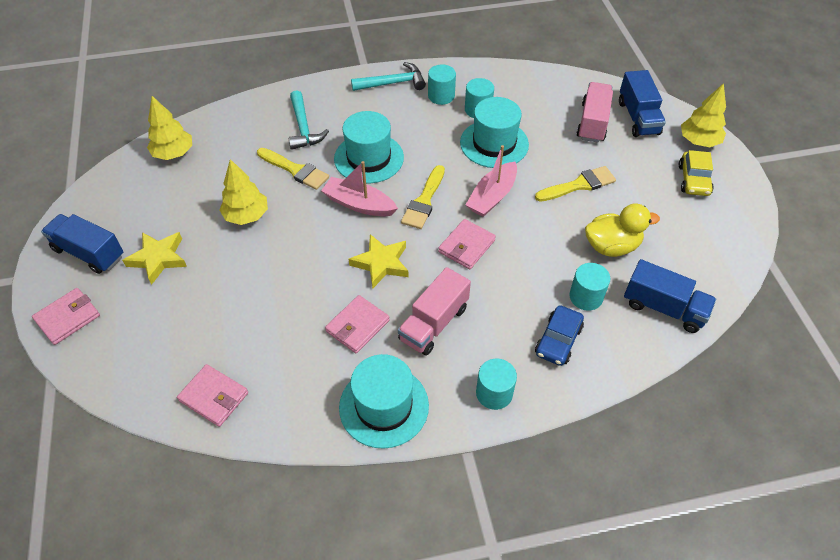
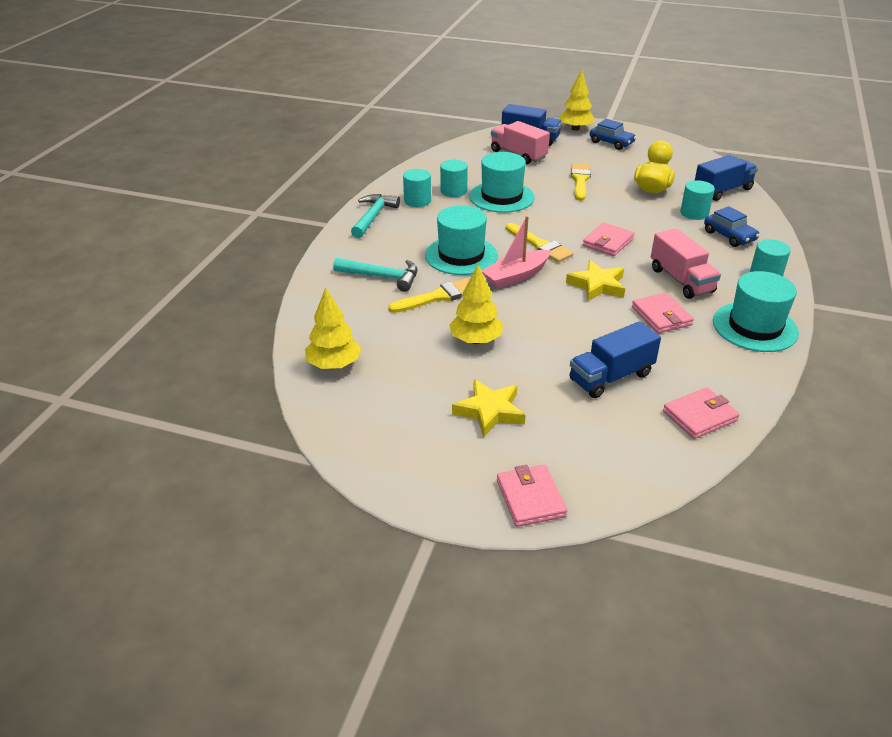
camera: 60 degrees left, 15 degrees down
blue truck [41,214,123,274] -> blue truck moved to [570,321,661,398]
pink wallet [438,219,496,269] -> pink wallet turned 60 degrees clockwise [583,223,634,256]
pink boat [466,145,517,217] -> none
yellow car [679,150,714,196] -> blue car [590,119,636,150]

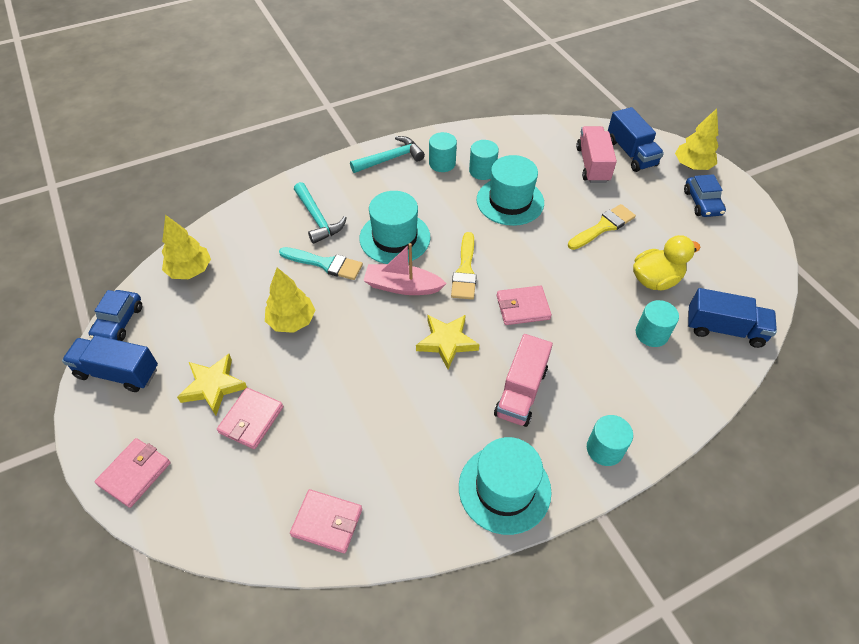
camera: 45 degrees right, 15 degrees up
yellow brush [388,278,469,313] -> turquoise brush [279,247,363,280]
blue truck [570,321,661,398] -> blue truck moved to [62,335,158,392]
pink wallet [632,293,694,333] -> pink wallet moved to [217,388,283,449]
blue car [704,206,760,247] -> blue car moved to [88,290,142,341]

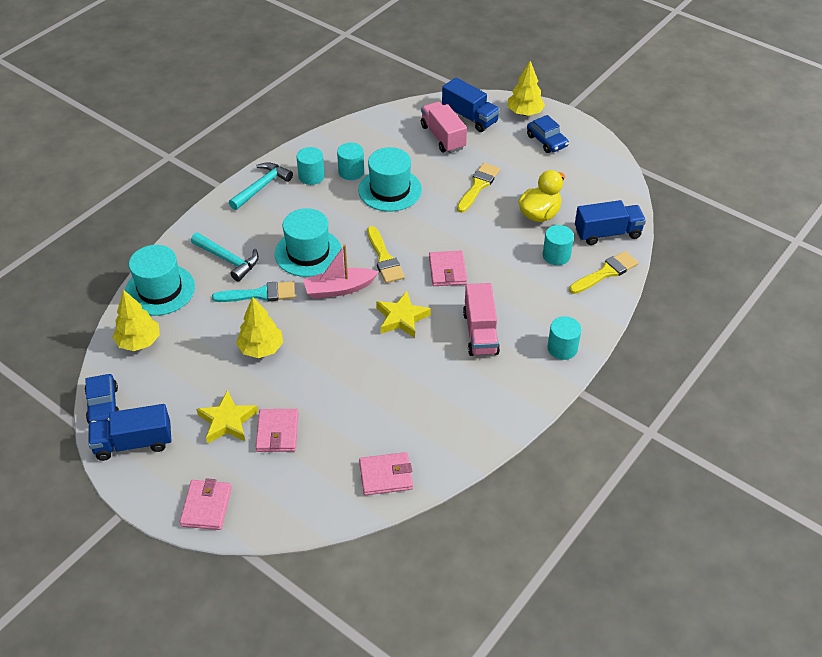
camera: 25 degrees left, 5 degrees down
turquoise hat [459,437,552,535] -> turquoise hat moved to [125,245,195,316]
pink wallet [497,286,552,325] -> pink wallet turned 60 degrees counterclockwise [429,251,467,286]
none -> yellow brush [569,251,638,294]

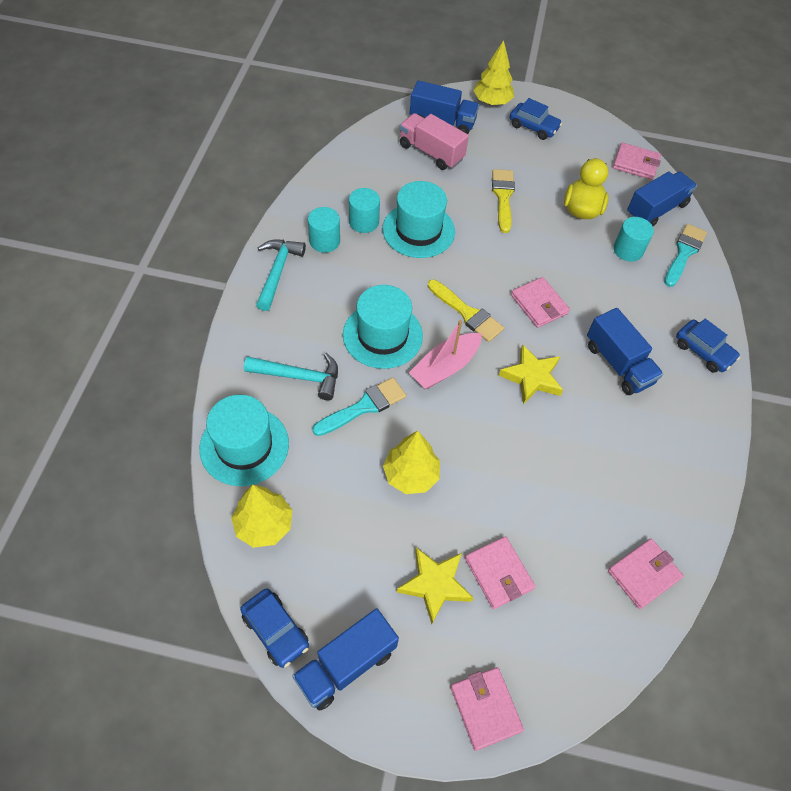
camera: 30 degrees left, 10 degrees up
pink truck [463,283,500,356] -> blue truck [587,308,663,395]
turquoise cylinder [547,316,582,360] -> blue car [676,319,740,373]
yellow brush [569,251,638,294] -> turquoise brush [664,224,707,287]
none -> pink wallet [613,142,661,180]

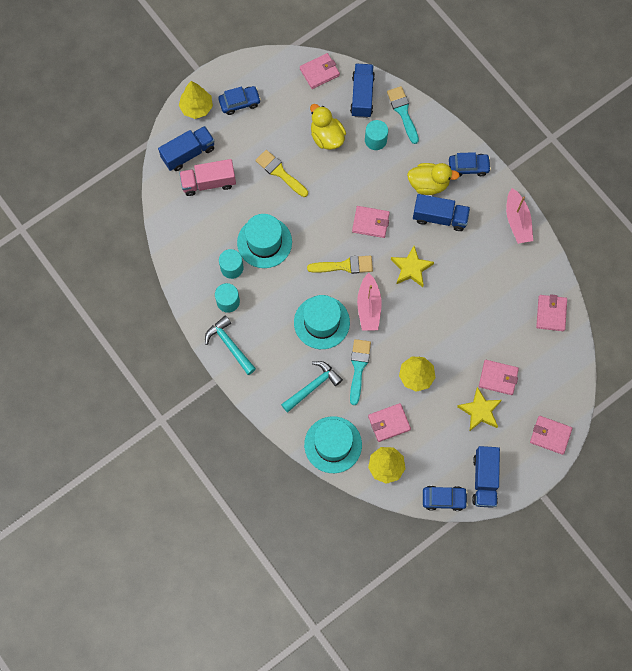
camera: 45 degrees left, 15 degrees up
none -> pink wallet [368,403,411,442]
none -> yellow duck [407,163,460,195]
none -> pink boat [506,188,533,244]

